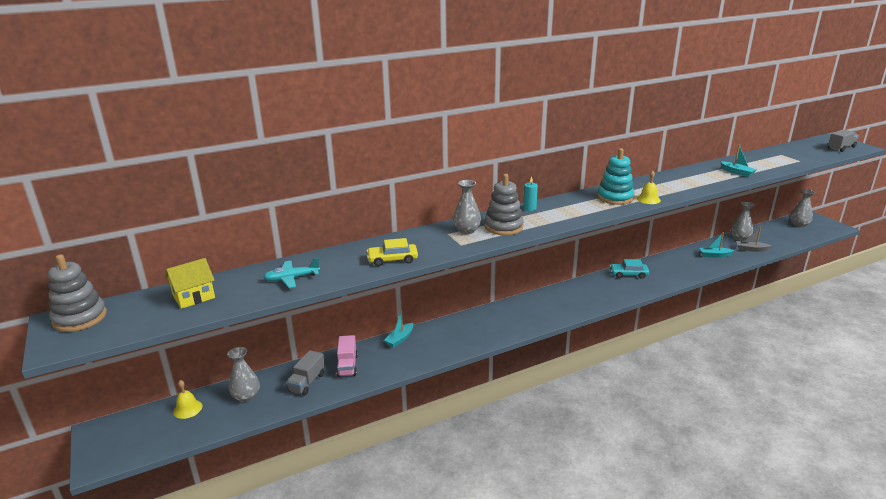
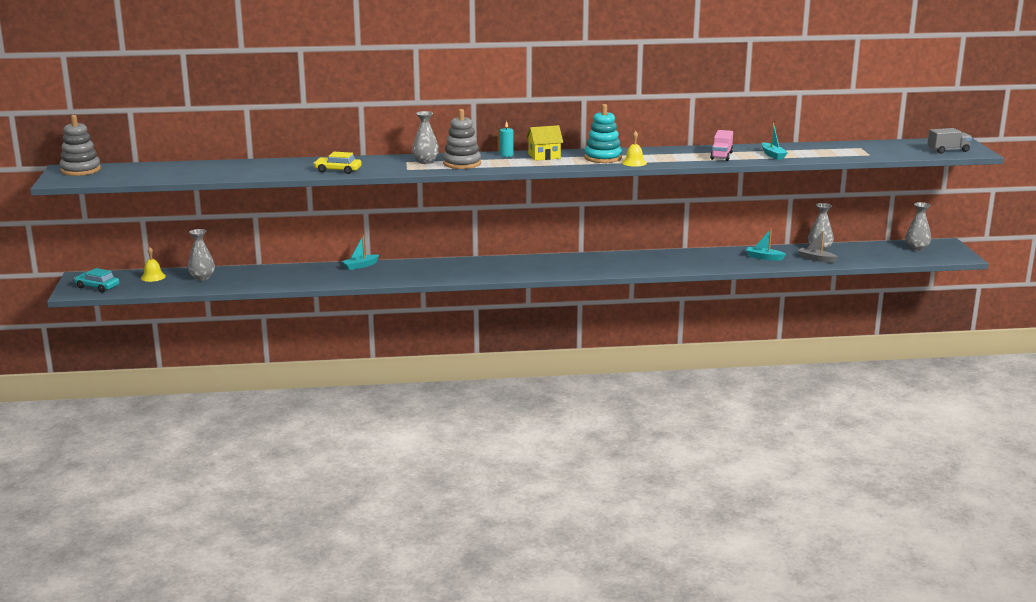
camera: 20 degrees right, 5 degrees down
yellow house [165,258,215,309] -> yellow house moved to [526,125,563,161]
turquoise plane [263,258,320,288] -> none
grey truck [286,350,325,395] -> none
pink truck [336,335,358,377] -> pink truck moved to [710,130,733,161]
turquoise car [610,259,649,279] -> turquoise car moved to [74,268,119,292]

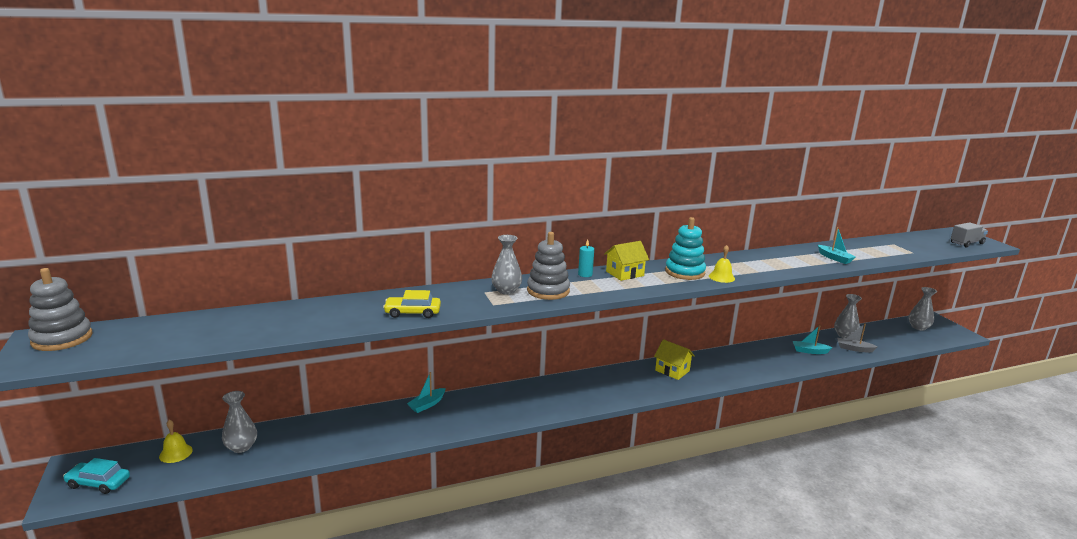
camera: 15 degrees left, 0 degrees up
pink truck [710,130,733,161] -> none
none -> yellow house [654,339,695,380]

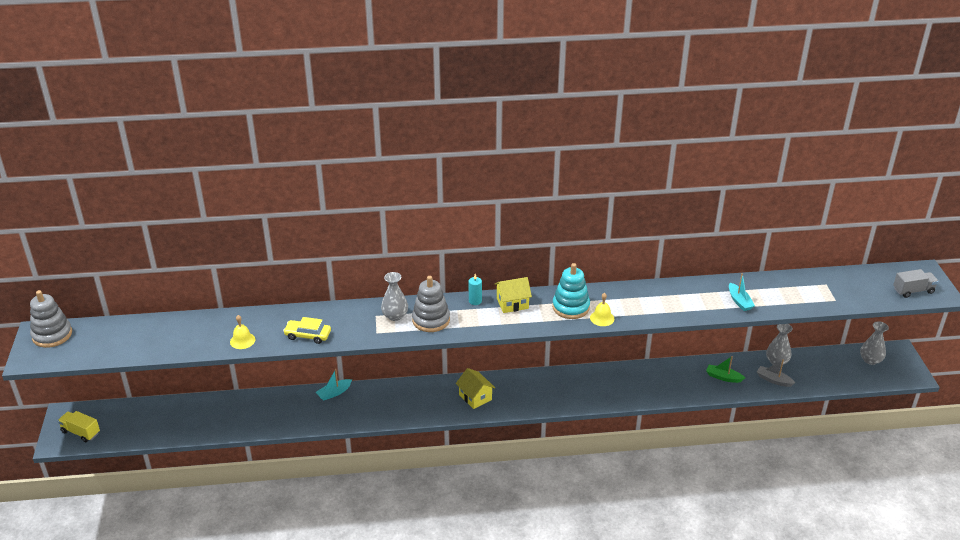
camera: 15 degrees right, 15 degrees up
turquoise car [63,458,130,494] -> yellow truck [58,411,100,442]
yellow bell [159,420,193,463] -> yellow bell moved to [230,315,255,349]
grey vase [222,391,257,453] -> none
yellow house [654,339,695,380] -> yellow house moved to [456,368,495,409]
turquoise boat [793,325,833,354] -> green boat [706,356,745,383]

